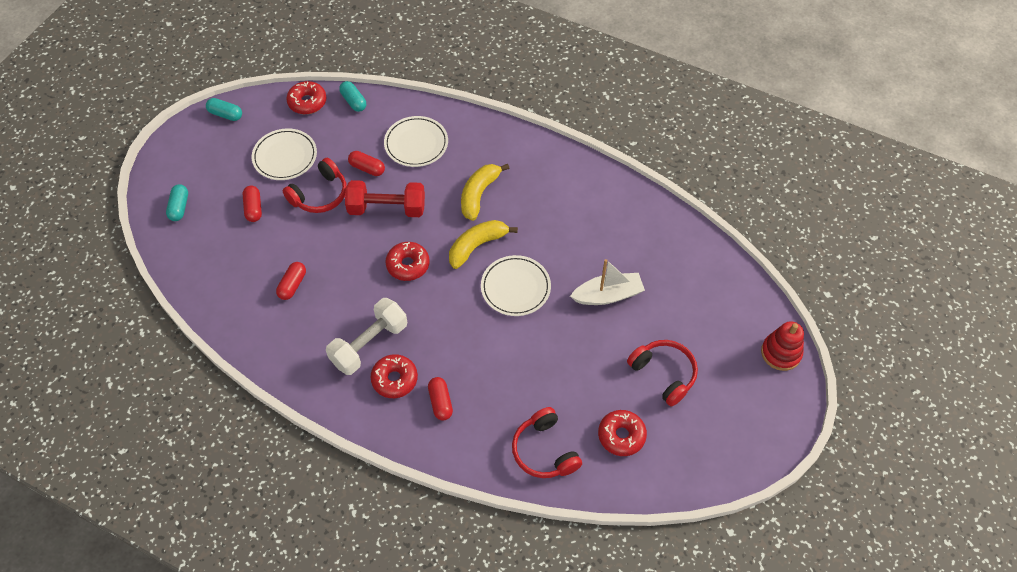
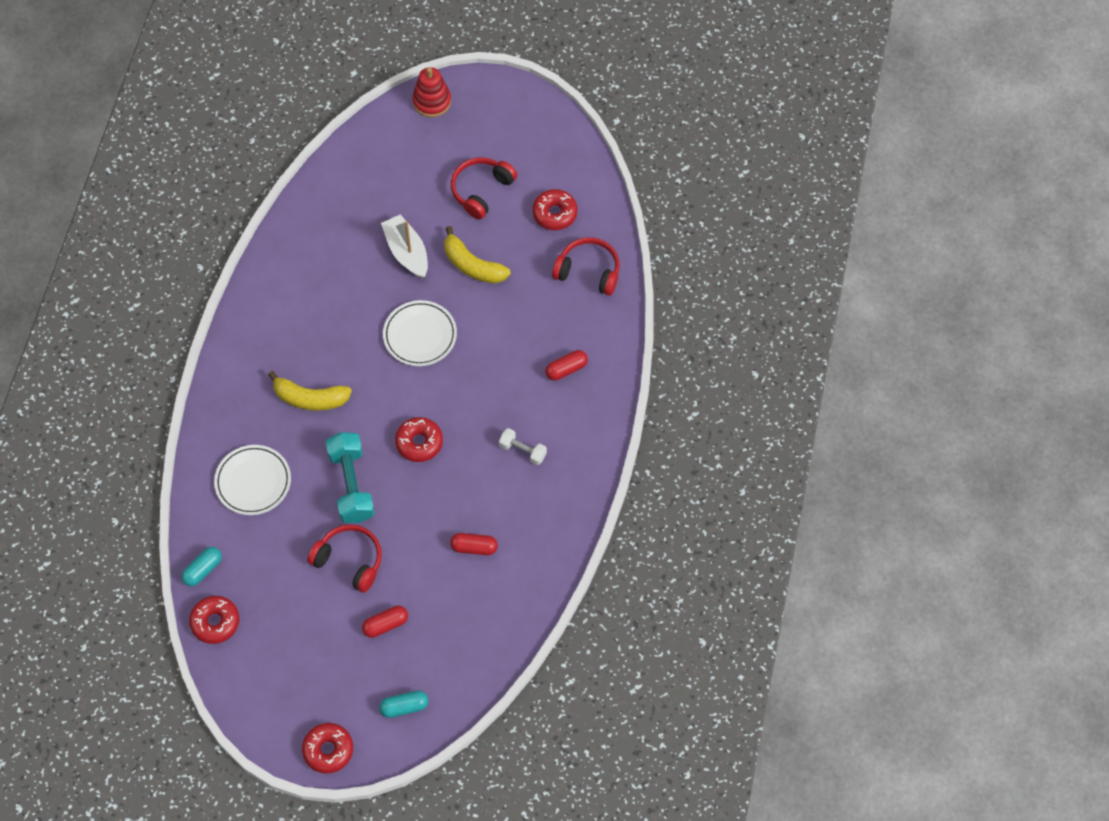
camera: 105 degrees left, 5 degrees up
turquoise capsule [206,98,242,121] -> none
white plate [252,128,317,180] -> none
white dumbbell [326,298,407,375] -> white dumbbell [499,428,547,465], size x0.54
red dumbbell [345,180,425,217] -> turquoise dumbbell [326,432,375,523]
red capsule [348,151,385,176] -> none
red donut [370,354,418,398] -> red donut moved to [302,723,353,773]
yellow banana [449,220,518,269] -> yellow banana moved to [444,226,511,283]
red headphones [512,407,582,478] -> red headphones turned 120 degrees counterclockwise [552,237,620,296]

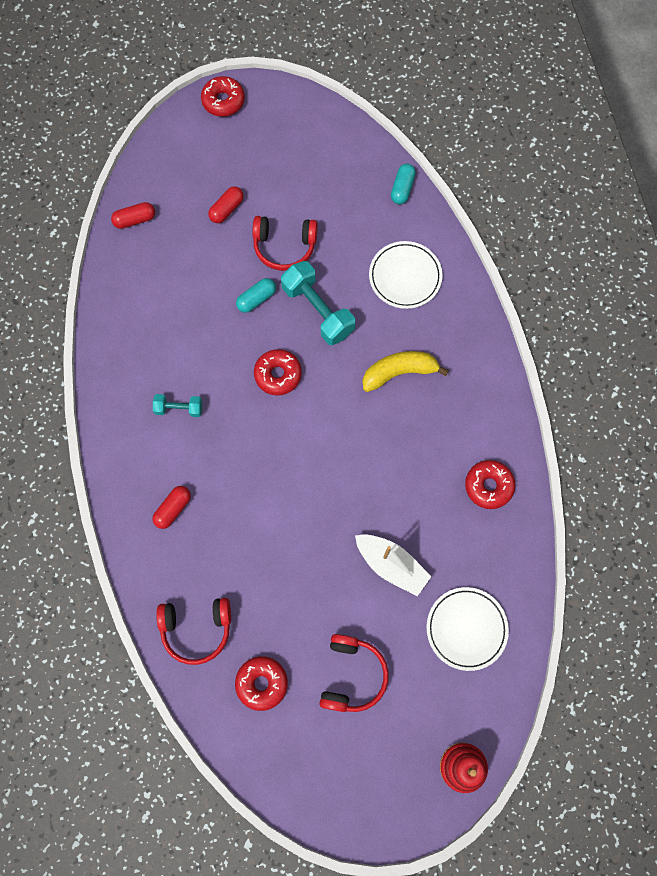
camera: 155 degrees right, 10 degrees up
red donut [189,596,239,644] -> red donut moved to [465,460,515,509]
turquoise capsule [379,690,428,718] -> turquoise capsule moved to [236,278,276,313]
white plate [383,300,457,366] -> white plate moved to [426,587,509,671]
yellow banana [444,226,511,283] -> none
red capsule [450,533,498,555] -> red capsule moved to [111,202,155,229]
white dumbbell [499,428,547,465] -> turquoise dumbbell [153,394,202,417]

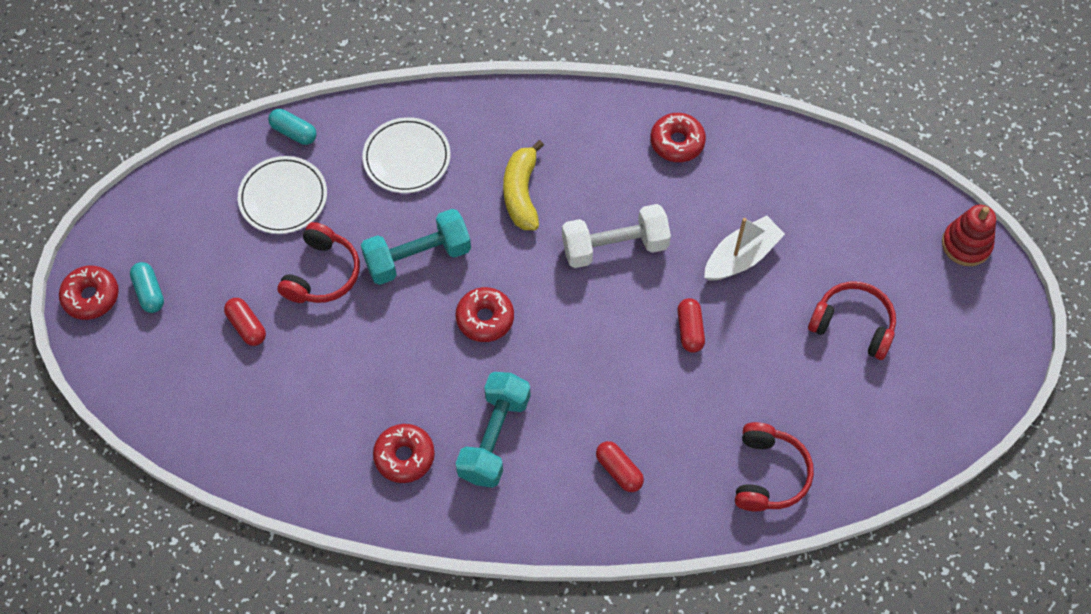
camera: 75 degrees left, 10 degrees down
red capsule [111,202,155,229] -> red capsule moved to [678,298,705,353]
turquoise dumbbell [153,394,202,417] -> turquoise dumbbell [456,372,530,488], size x1.85
red donut [235,656,288,711] -> red donut moved to [373,424,435,483]
turquoise capsule [236,278,276,313] -> turquoise capsule moved to [130,262,164,313]
white plate [426,587,509,671] -> white plate moved to [238,156,327,234]
none -> white dumbbell [562,204,671,268]

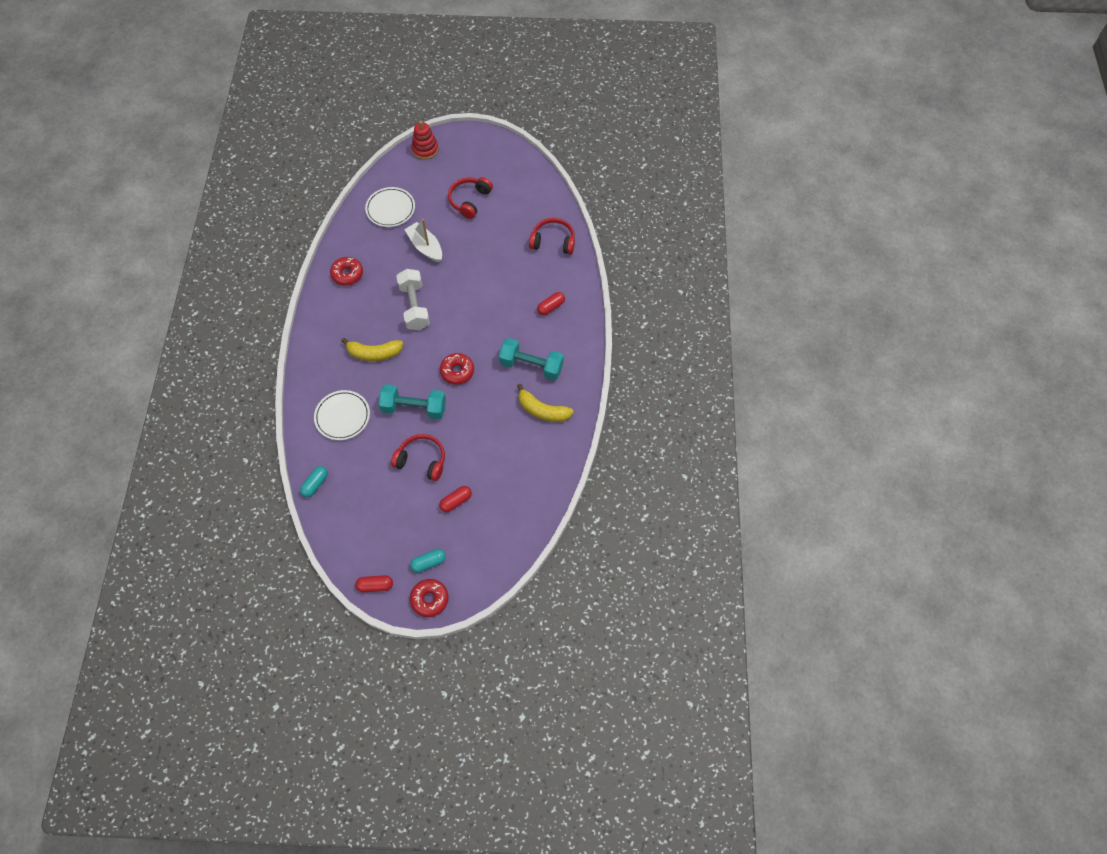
camera: 90 degrees left, 0 degrees up
white plate [238,156,327,234] -> white plate moved to [365,187,415,227]
turquoise dumbbell [361,209,471,285] -> turquoise dumbbell turned 60 degrees counterclockwise [379,384,446,419]
red donut [373,424,435,483] -> yellow banana [517,384,573,422]
red capsule [678,298,705,353] -> red capsule moved to [355,575,393,592]

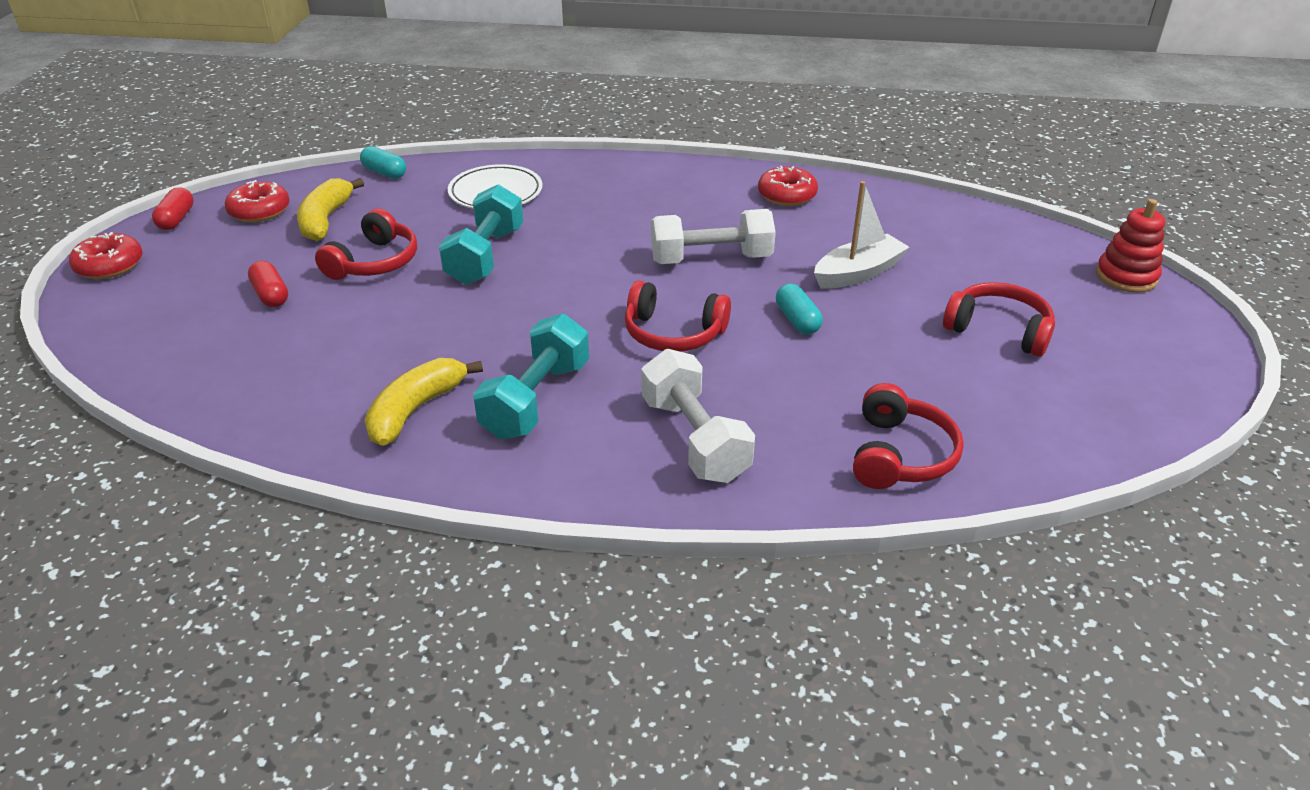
camera: 95 degrees right, 25 degrees down
yellow banana [341,338,403,361] -> yellow banana moved to [297,178,364,241]
white plate [365,187,415,227] -> none
turquoise capsule [410,549,446,573] -> turquoise capsule moved to [776,283,823,335]
red donut [440,353,474,385] -> red donut moved to [225,180,290,222]
red capsule [537,292,565,315] -> white dumbbell [641,349,755,483]
none -> red headphones [625,281,731,352]

